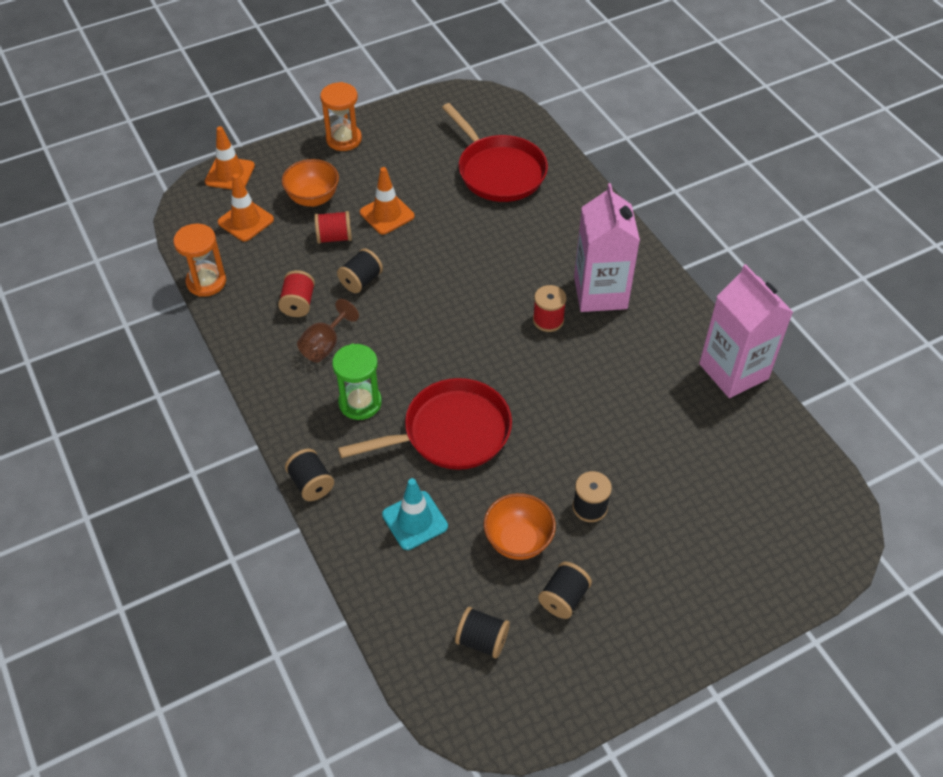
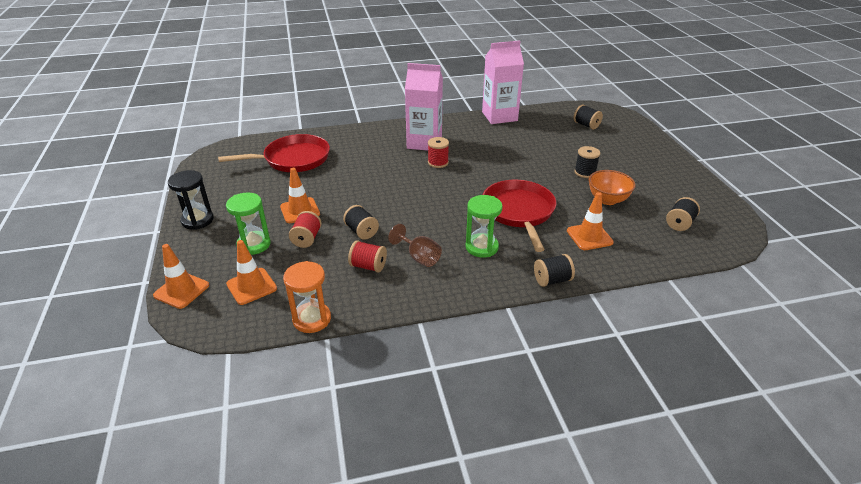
camera: 75 degrees left, 15 degrees down
orange bowl [282,159,339,207] -> green hourglass [226,192,271,255]
orange hourglass [320,82,362,151] -> black hourglass [168,170,214,230]
turquoise traffic cone [382,478,448,550] -> orange traffic cone [567,192,614,250]
black spool [538,562,592,619] -> black spool moved to [574,105,603,130]

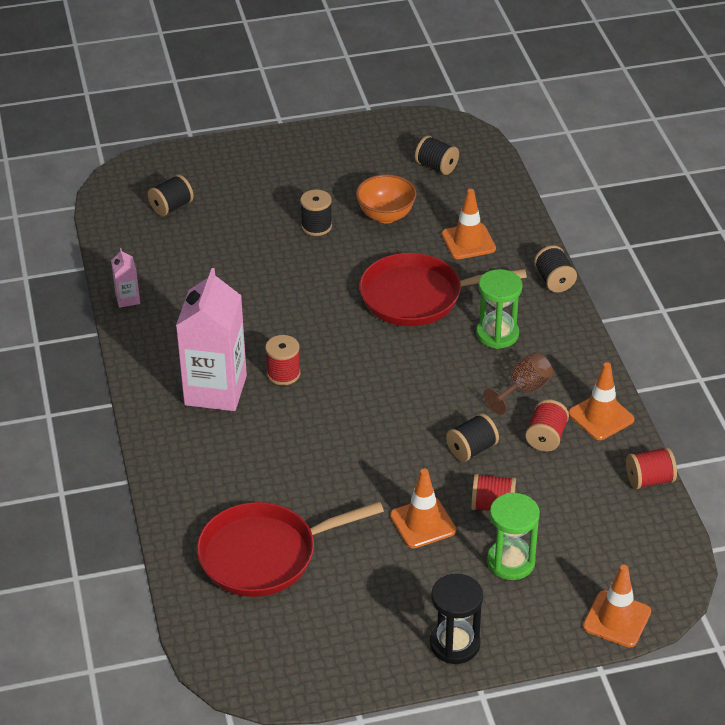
camera: 90 degrees left, 5 degrees up
red pan [218,134,330,172] -> red pan turned 90 degrees counterclockwise [197,501,384,597]
orange traffic cone [226,240,277,305] -> orange traffic cone moved to [569,362,634,440]
orange hourglass [283,261,331,333] -> red spool [626,447,677,489]
pink carton [482,40,524,124] -> pink carton [111,248,140,308], size x0.44

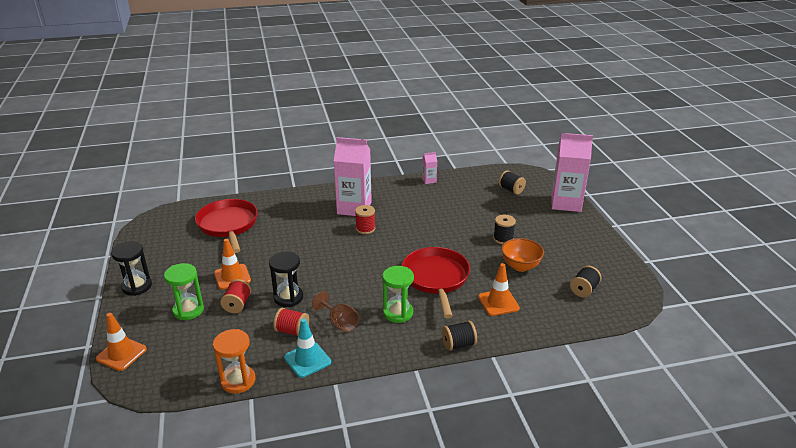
camera: 90 degrees right, 10 degrees down
black spool [446,413,499,462] -> black hourglass [269,252,303,307]
orange traffic cone [569,362,634,440] -> turquoise traffic cone [284,318,331,378]
red spool [626,447,677,489] -> orange hourglass [213,329,255,394]
none -> pink carton [551,133,593,212]

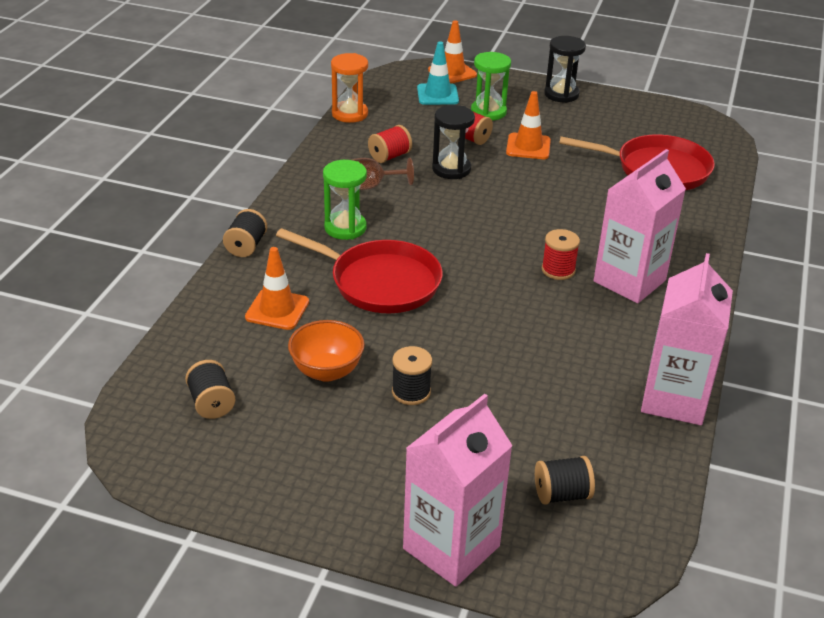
camera: 120 degrees right, 5 degrees up
turquoise traffic cone [284,318,331,378] -> turquoise traffic cone moved to [417,42,459,105]
pink carton [422,152,437,184] -> pink carton [641,253,733,425], size x2.30

